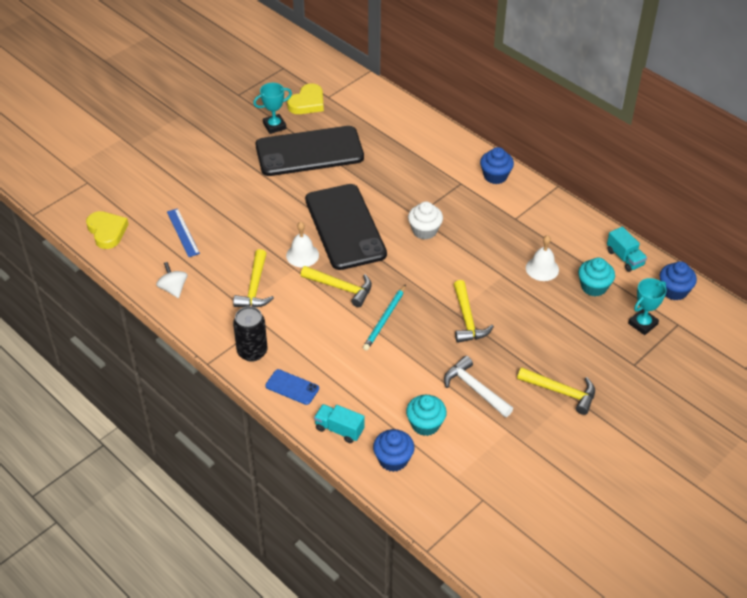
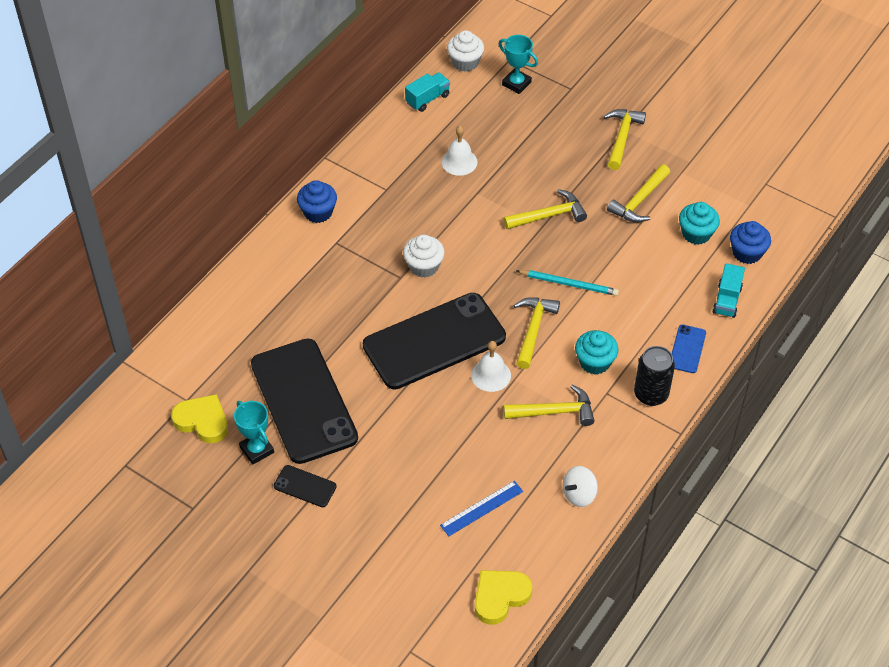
camera: 100 degrees left, 5 degrees up
white hammer [444,356,513,417] -> yellow hammer [607,164,670,223]
turquoise cupcake [578,258,615,297] -> turquoise cupcake moved to [575,330,618,375]
blue cupcake [660,261,697,301] -> white cupcake [447,30,484,72]
none -> black phone [274,465,337,507]

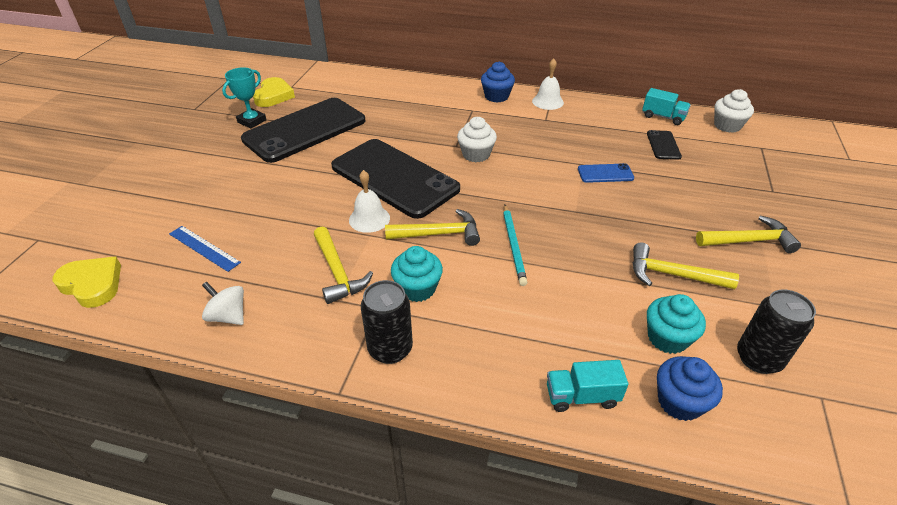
camera: 70 degrees right, 10 degrees down
black phone [274,465,337,507] -> black phone moved to [647,130,682,160]
white bell [441,126,478,176] -> white bell moved to [532,58,564,110]
turquoise trophy [499,35,538,94] -> none
yellow hammer [503,189,587,229] -> none
blue phone [672,325,706,373] -> blue phone moved to [578,163,634,183]
none -> black can [737,289,816,374]

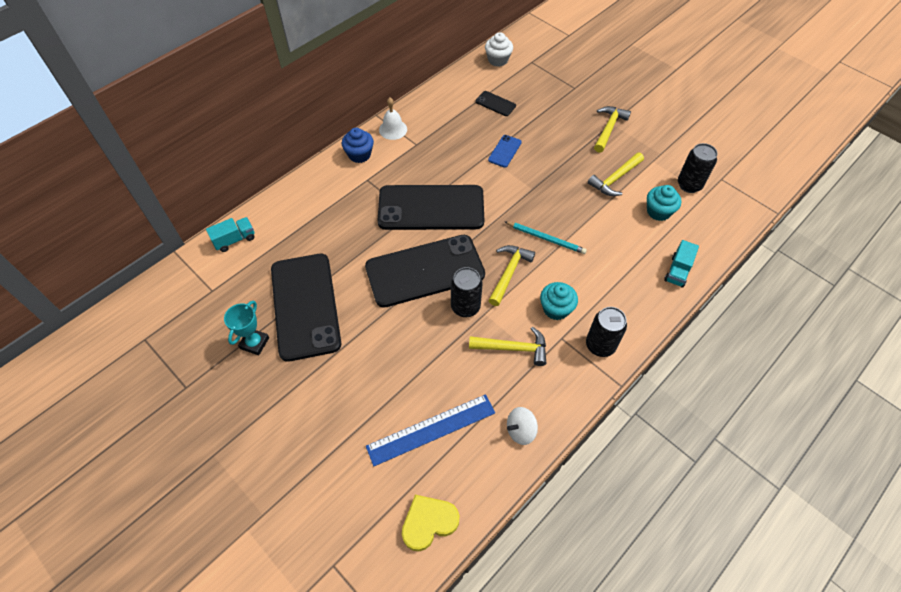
camera: 60 degrees left, 15 degrees up
blue ruler [169,226,241,272] -> blue ruler [366,394,495,466], size x1.61
turquoise trophy [222,67,266,128] -> turquoise trophy turned 45 degrees clockwise [224,300,269,355]
yellow heart [253,77,295,107] -> none
white bell [349,170,390,233] -> black can [451,267,483,317]
white cupcake [457,117,497,162] -> black phone [377,185,484,230]
turquoise truck [642,88,691,125] -> turquoise truck moved to [206,217,255,252]
blue cupcake [657,356,723,421] -> none

